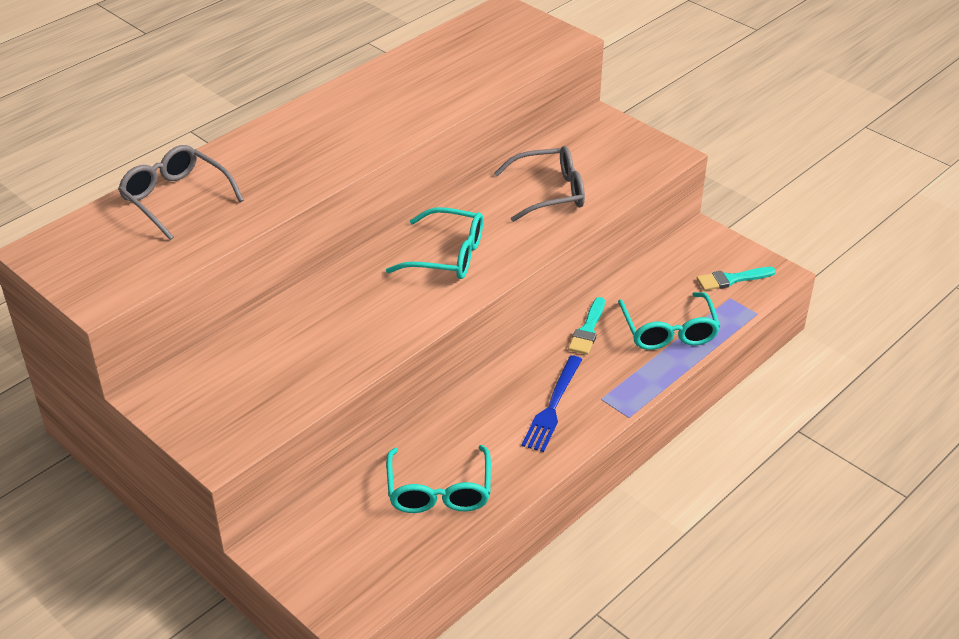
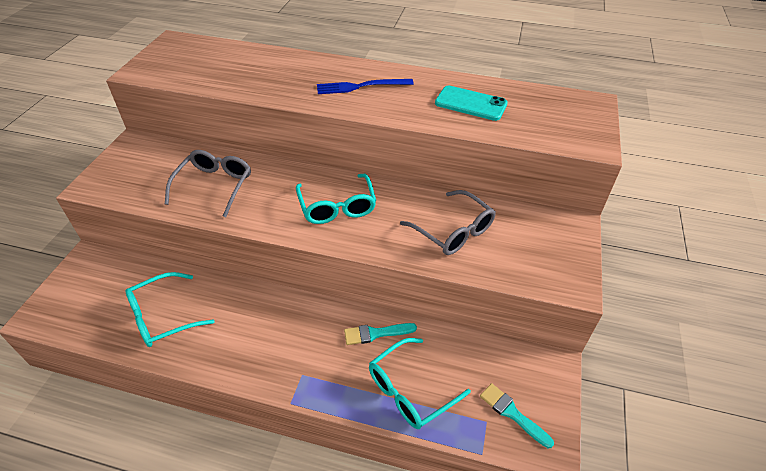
camera: 60 degrees right, 5 degrees up
grey glasses [118,145,244,240] -> grey glasses moved to [165,150,251,217]
blue fork [521,355,582,452] -> blue fork moved to [317,79,414,94]
none -> turquoise phone [435,86,508,121]

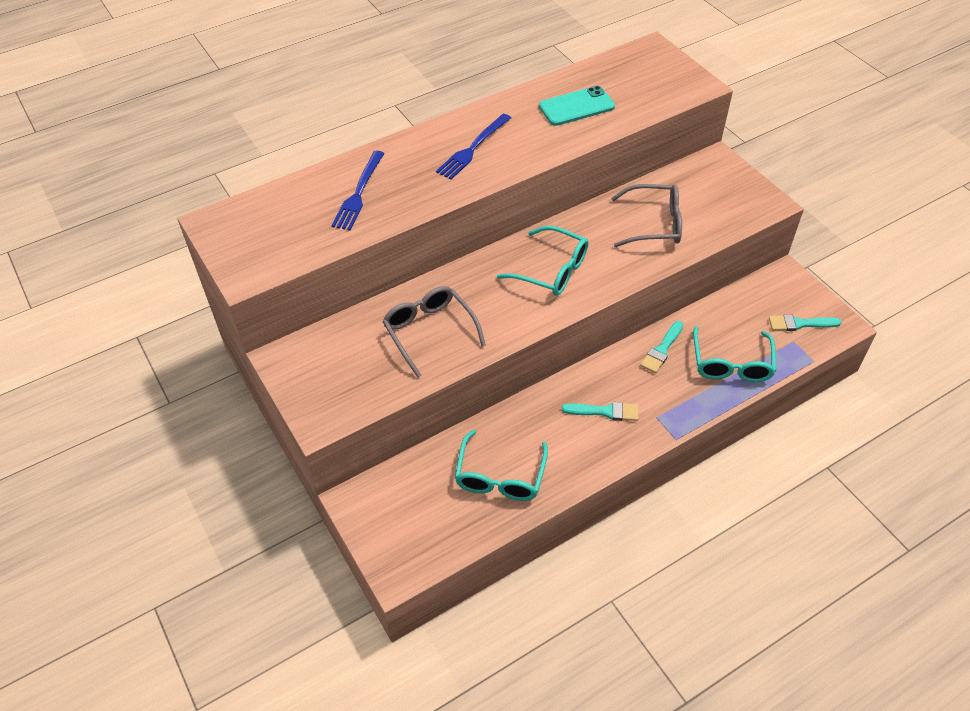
camera: 45 degrees left, 5 degrees up
none -> blue fork [331,151,384,230]
none -> turquoise brush [562,402,638,421]

